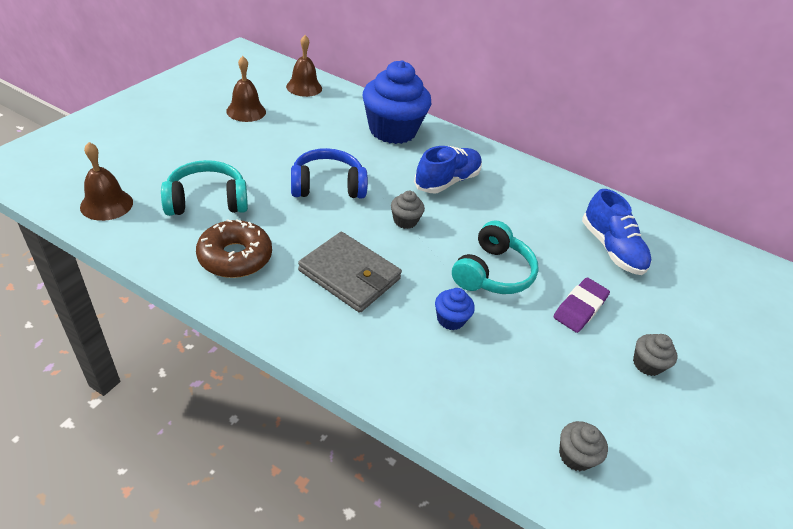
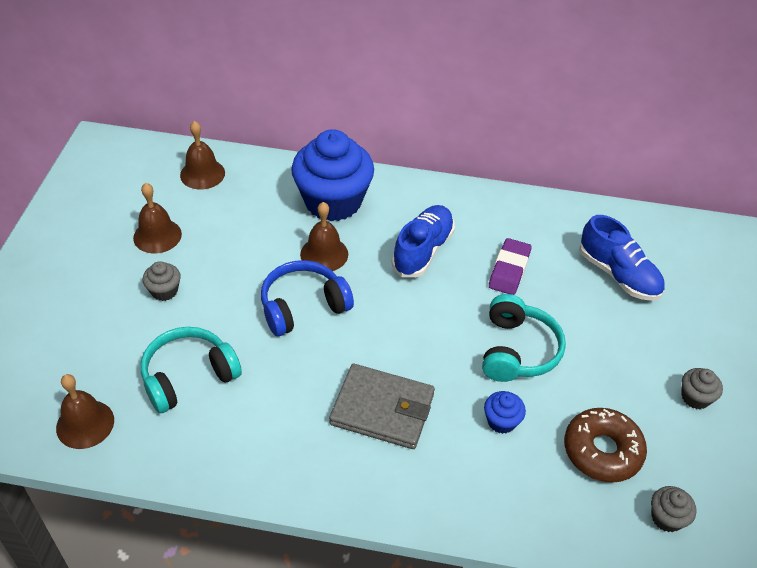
camera: 15 degrees left, 5 degrees up
brown donut [196,219,272,278] -> brown donut moved to [564,408,647,483]
grey cupcake [391,191,425,229] -> grey cupcake moved to [143,261,181,301]
purple eraser [553,278,610,333] -> purple eraser moved to [489,238,531,295]
none -> brown bell [300,202,348,271]

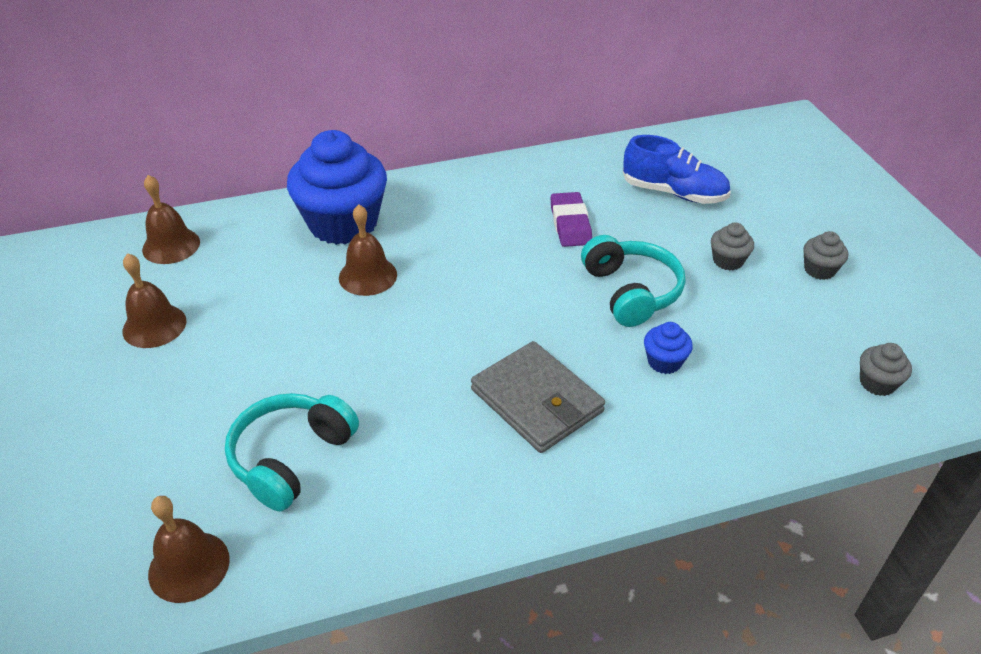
camera: 25 degrees left, 5 degrees down
grey cupcake [143,261,181,301] -> grey cupcake moved to [711,222,754,271]
blue headphones [261,260,354,336] -> none
grey wallet [329,364,435,449] -> grey wallet turned 60 degrees clockwise [471,341,605,453]
blue shoe [391,205,455,277] -> none
brown donut [564,408,647,483] -> none

